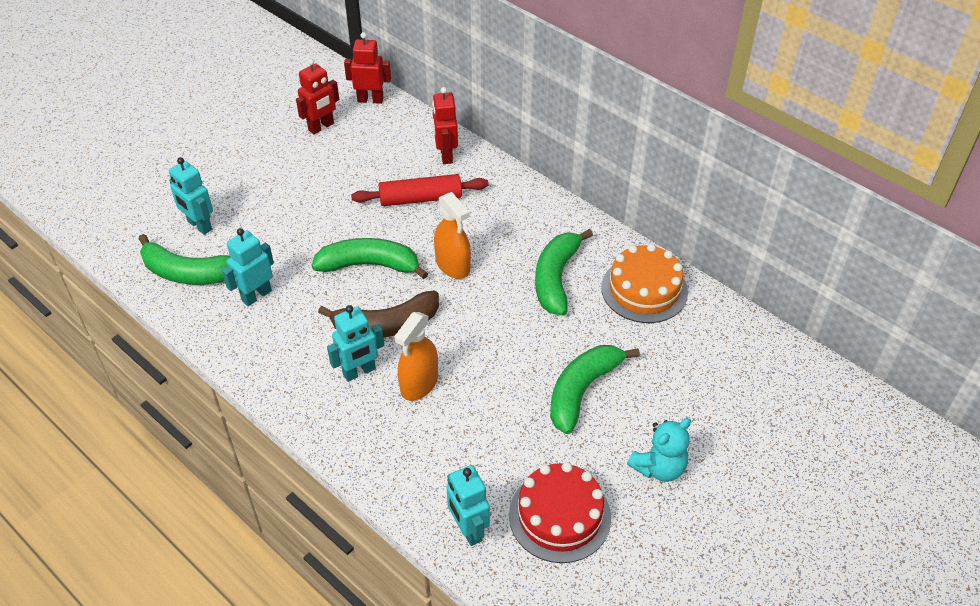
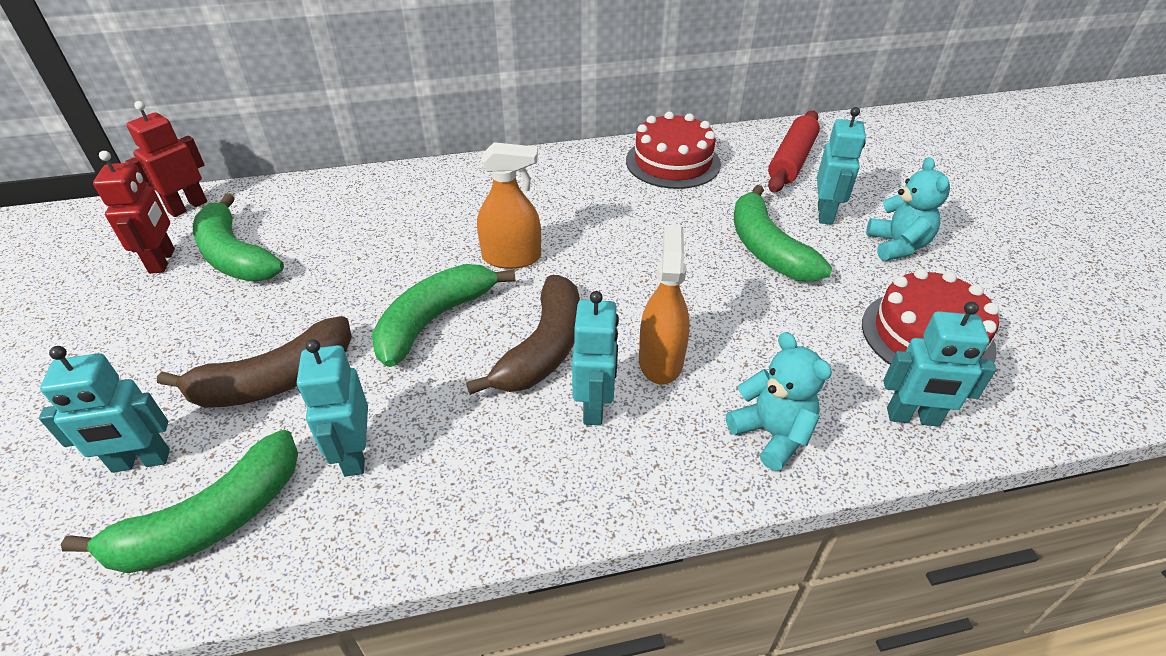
camera: 55 degrees left, 5 degrees down
red rolling pin [351,174,489,206] -> red rolling pin moved to [768,110,820,193]
orange spray bottle [394,312,438,401] -> orange spray bottle turned 150 degrees counterclockwise [639,225,690,385]
red robot [432,87,458,164] -> none
green banana [535,229,593,315] -> green banana moved to [193,194,284,281]
orange cake [601,244,688,323] -> red cake [626,112,721,189]
none -> brown banana [157,316,352,408]
none -> turquoise teddy bear [726,332,832,471]
none -> turquoise robot [817,107,866,225]

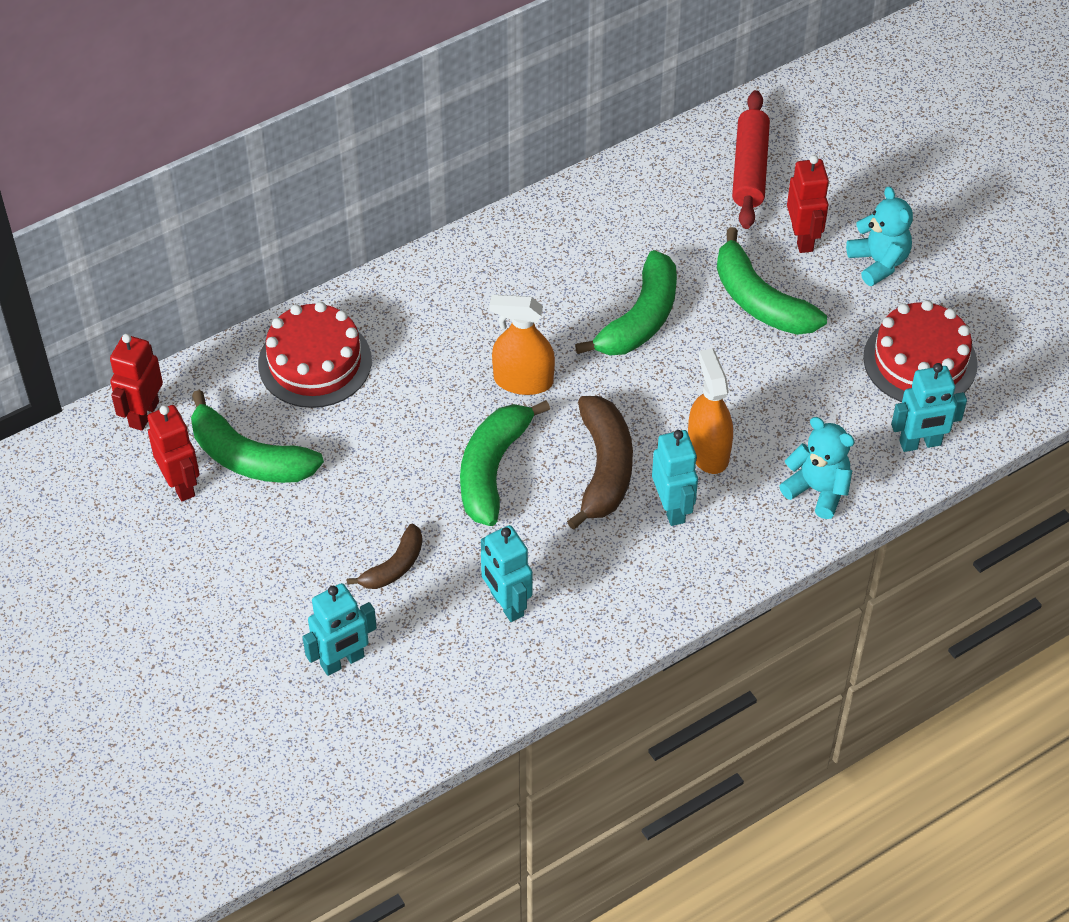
camera: 20 degrees left, 10 degrees up
green banana [61,430,298,573] -> green banana moved to [575,250,677,355]
brown banana [157,316,352,408] -> brown banana [347,524,423,589], size x0.58
orange spray bottle [477,142,541,269] -> orange spray bottle turned 150 degrees counterclockwise [489,295,555,395]
red cake [626,112,721,189] -> red cake moved to [258,302,372,408]
turquoise robot [817,107,866,225] -> red robot [787,155,829,253]

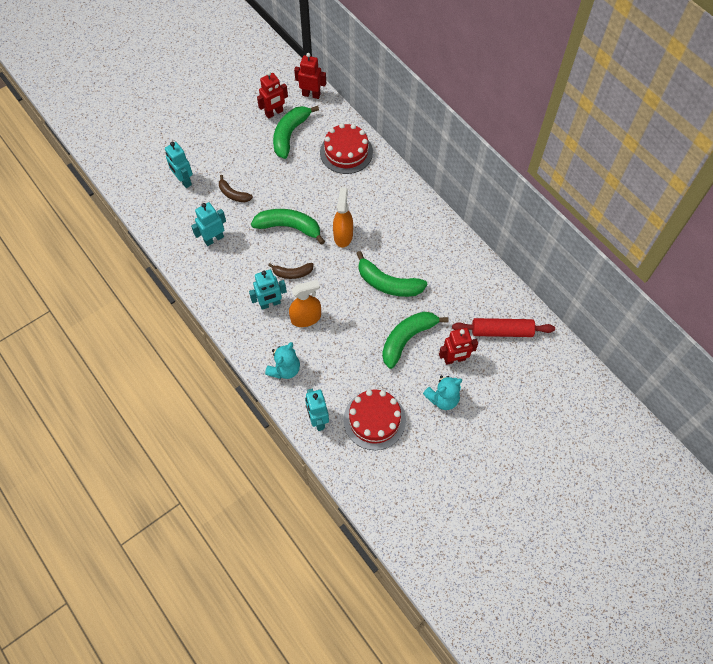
camera: 85 degrees right, 10 degrees up
brown banana [567,396,633,530] -> brown banana [268,263,314,279], size x0.58

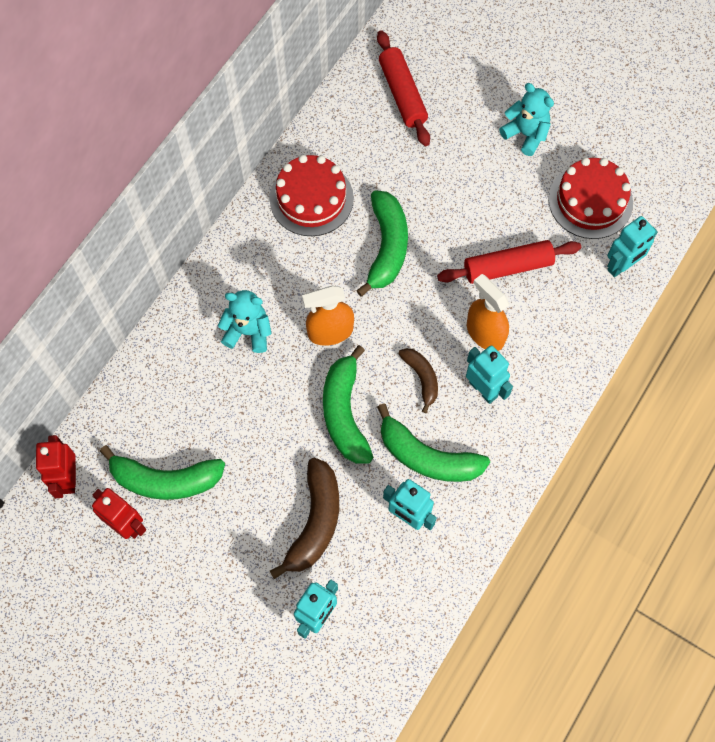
camera: 110 degrees left, 5 degrees up
brown banana [219,175,253,202] -> brown banana [270,458,339,579], size x1.73
turquoise teddy bear [265,342,300,379] -> turquoise teddy bear moved to [218,290,272,353]
red cake [320,123,373,174] -> red cake moved to [270,155,354,236]
green banana [382,312,449,369] -> green banana moved to [377,403,490,482]
red robot [439,328,478,365] -> none
none -> red rolling pin [437,240,581,284]

